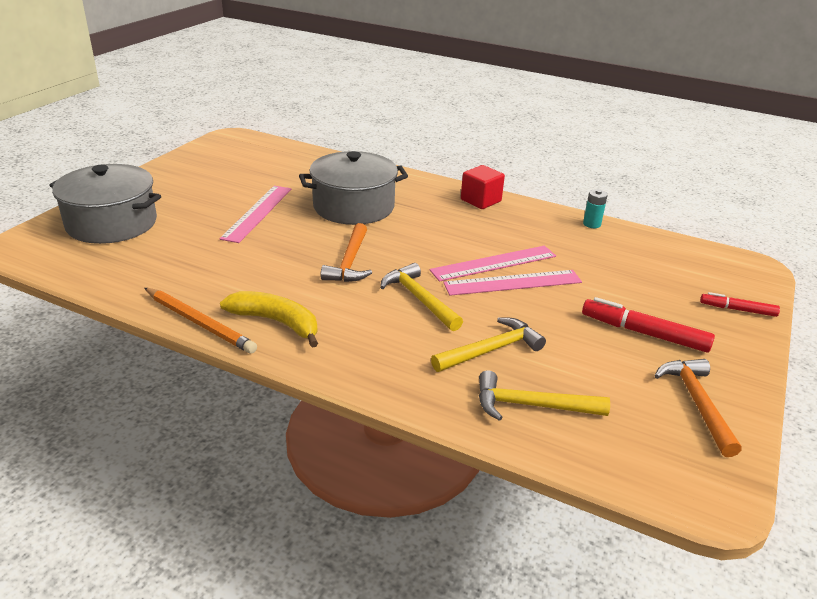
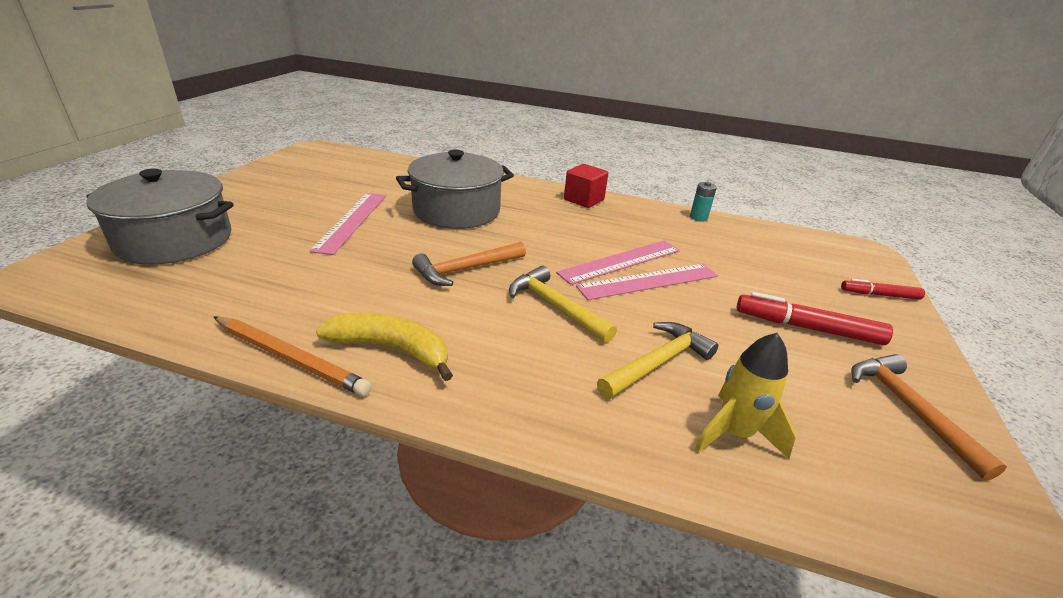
camera: 10 degrees left, 0 degrees up
orange hammer [320,223,372,282] -> orange hammer turned 60 degrees clockwise [412,242,526,286]
yellow hammer [479,370,610,421] -> yellow rocket [694,333,796,459]

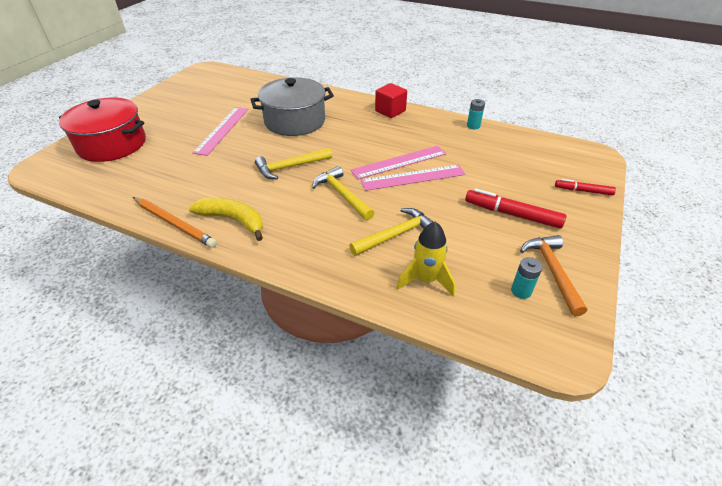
camera: 10 degrees right, 10 degrees up
grey pot [86,169,234,265] -> red pot [59,98,146,162]
orange hammer [412,242,526,286] -> yellow hammer [255,148,332,179]
none -> turquoise battery [511,257,542,299]

